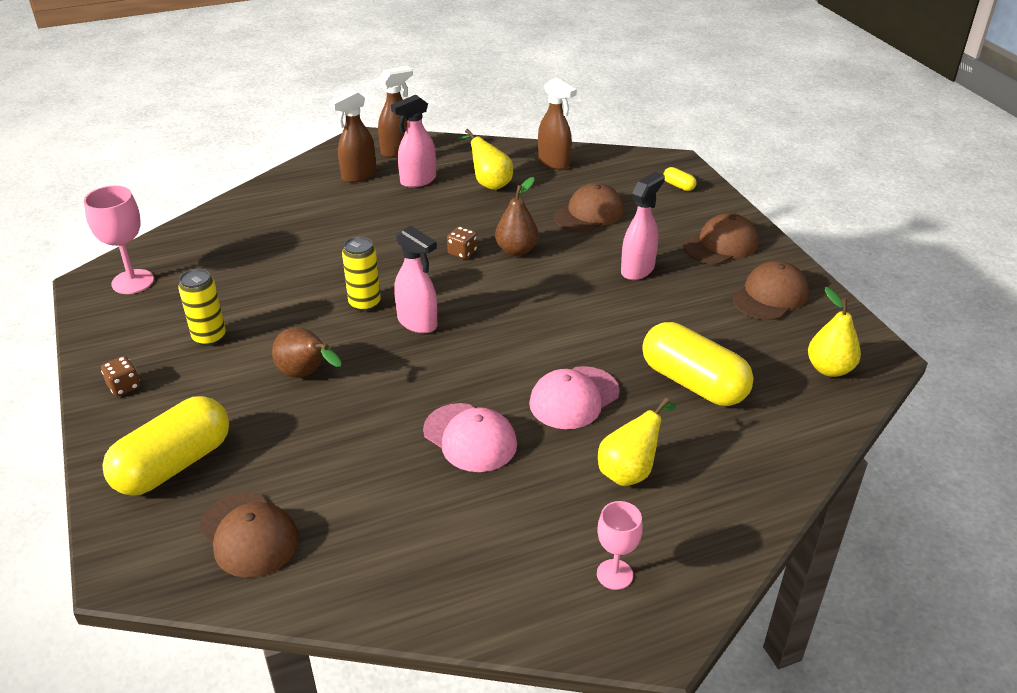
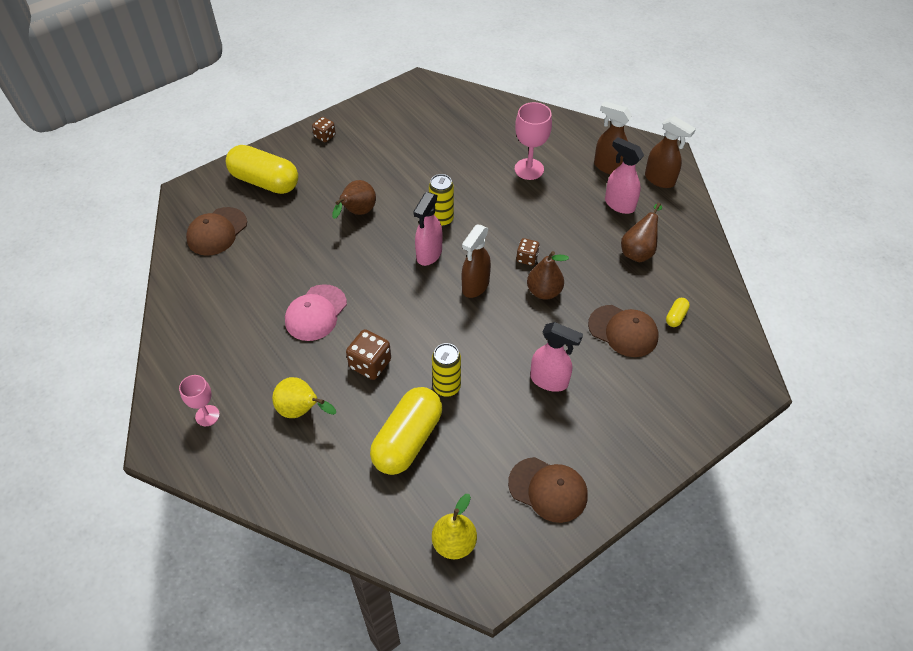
camera: 75 degrees right, 15 degrees up
pink goblet [84,186,154,294] -> pink goblet moved to [515,102,552,180]
yellow can [178,269,226,346] -> yellow can moved to [432,343,461,397]
yellow pear [457,129,513,190] -> brown pear [621,203,662,262]
pink cap [529,366,620,429] -> brown dice [346,329,391,380]
brown spray bottle [538,77,577,170] -> brown spray bottle moved to [462,225,491,298]
yellow capsule [663,167,697,191] -> yellow capsule moved to [666,298,690,327]
brown cap [683,213,759,264] -> none

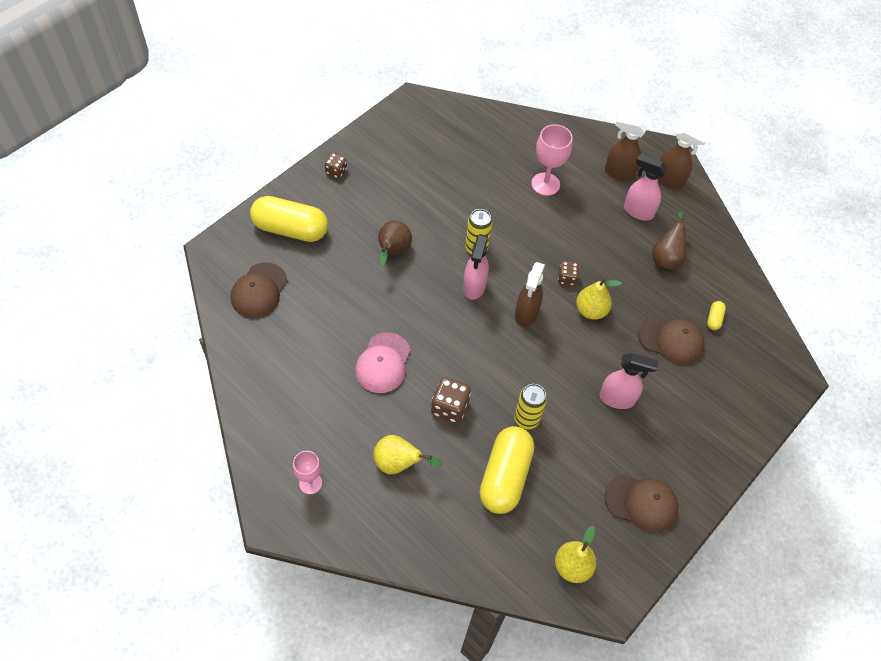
camera: 15 degrees left, 5 degrees up
brown pear [527,251,569,300] -> yellow pear [576,278,622,320]

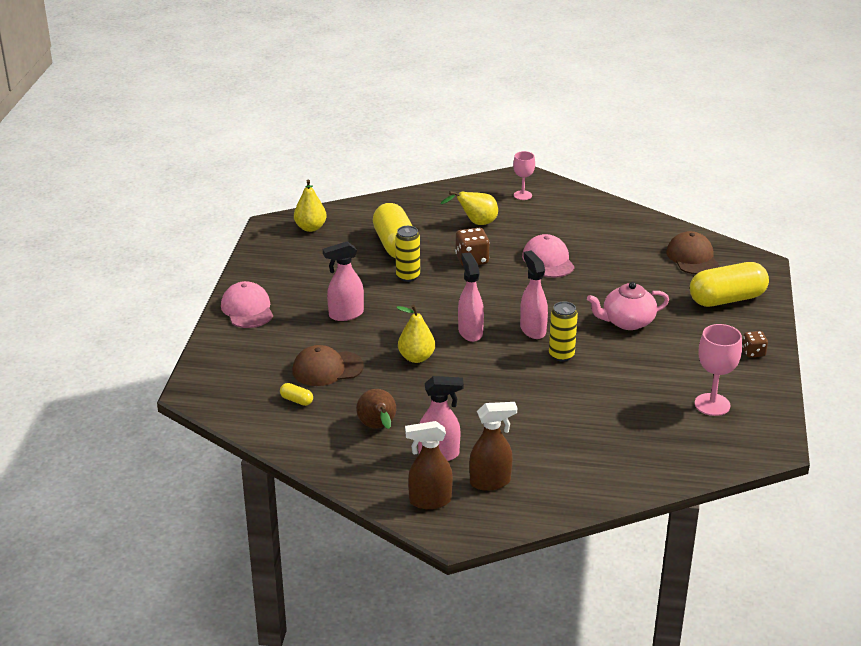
camera: 150 degrees right, 25 degrees down
brown pear [378,221,412,266] -> pink teapot [587,282,669,330]
brown spray bottle [515,262,545,327] -> pink spray bottle [458,252,484,342]
pink goblet [531,124,573,196] -> pink goblet moved to [695,324,742,416]
brown dice [558,261,579,286] -> none
brown cap [605,475,678,532] -> none
yellow capsule [707,301,726,330] -> yellow capsule turned 45 degrees counterclockwise [280,383,313,406]
none -> pink cap [221,281,273,328]

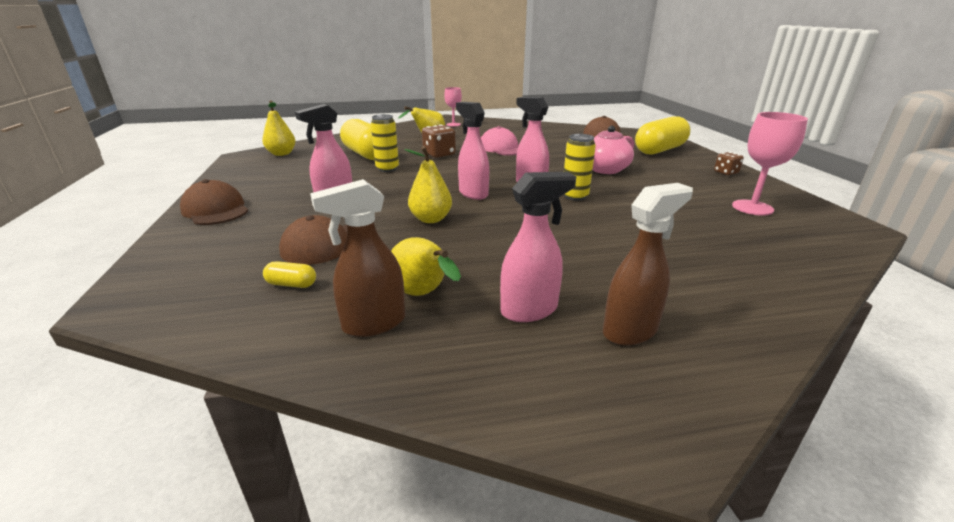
camera: 20 degrees left, 5 degrees down
pink cap [221,281,273,328] -> brown cap [180,179,248,225]
brown pear [356,389,396,429] -> yellow pear [391,237,461,296]
brown spray bottle [405,421,453,509] -> brown spray bottle moved to [310,179,405,337]

